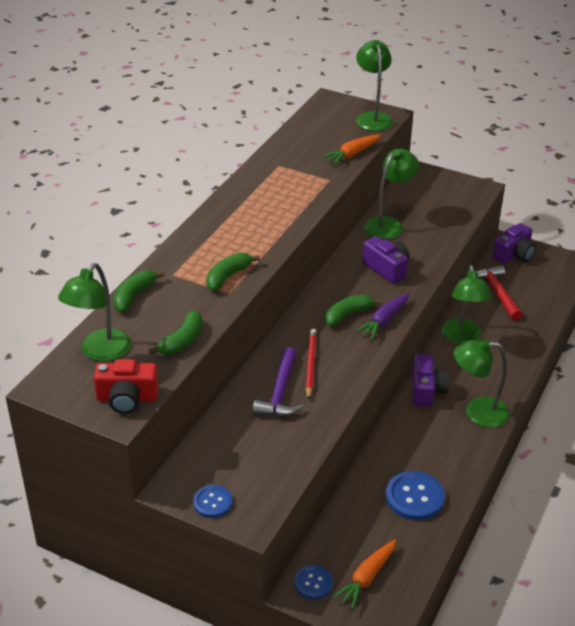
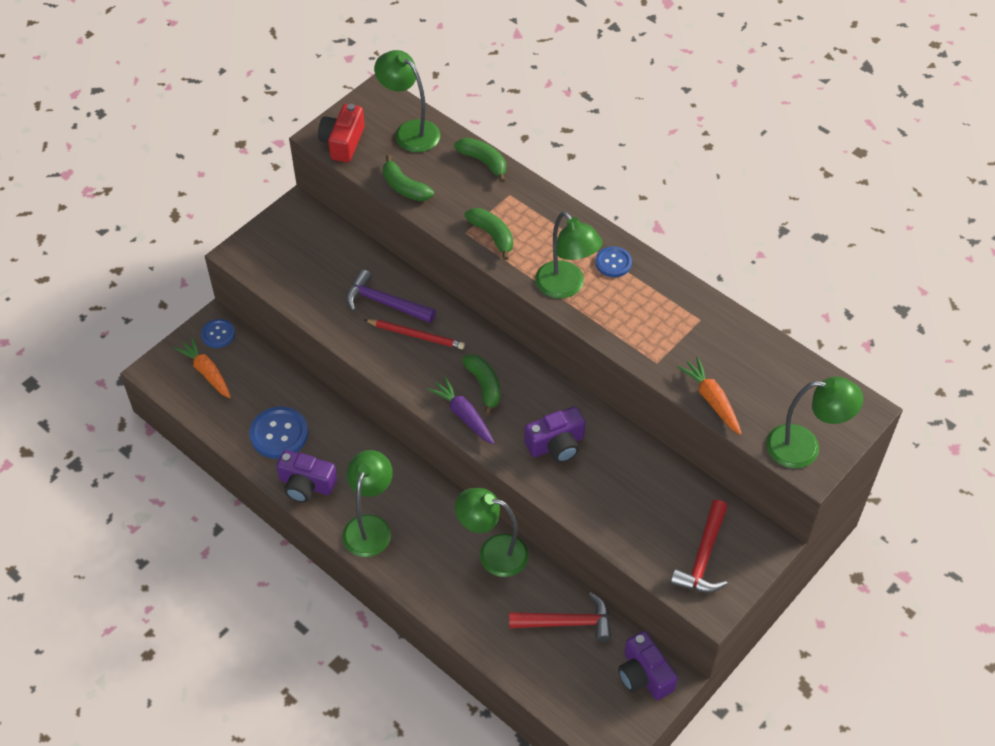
camera: 105 degrees right, 15 degrees up
blue button [193,485,232,518] -> blue button moved to [595,246,632,277]
green lamp [364,149,419,239] -> green lamp moved to [535,211,603,298]
purple camera [412,354,450,407] -> purple camera moved to [276,450,337,503]
none -> red hammer [670,500,728,593]

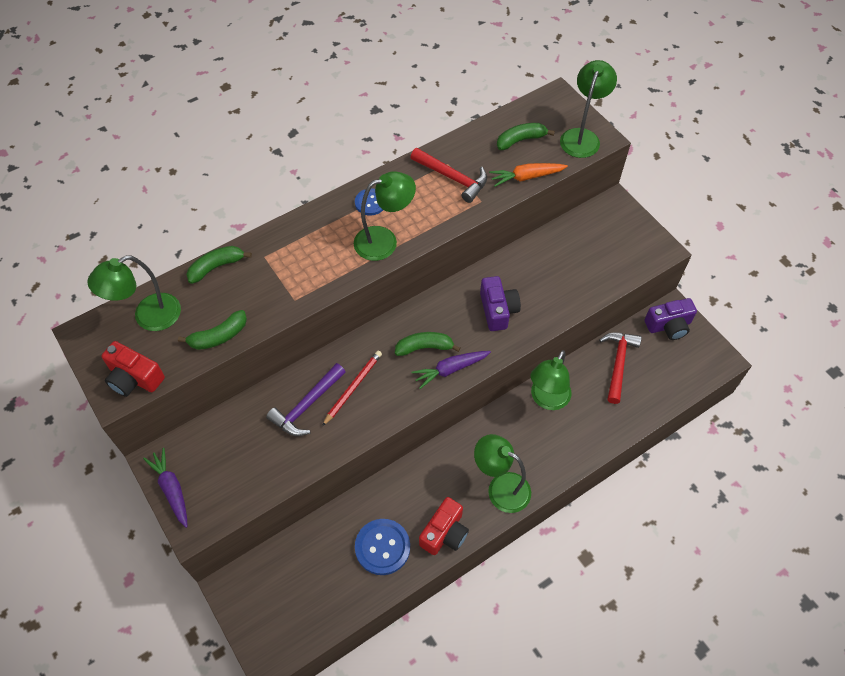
camera: 75 degrees left, 5 degrees up
orange carrot [174,337,231,398] -> none
blue button [201,319,235,348] -> none
purple camera [276,450,337,503] -> red camera [419,497,469,555]
green banana [464,208,513,260] -> green banana moved to [497,123,555,150]
red hammer [670,500,728,593] -> red hammer moved to [410,148,487,203]
none -> purple carrot [143,448,188,528]

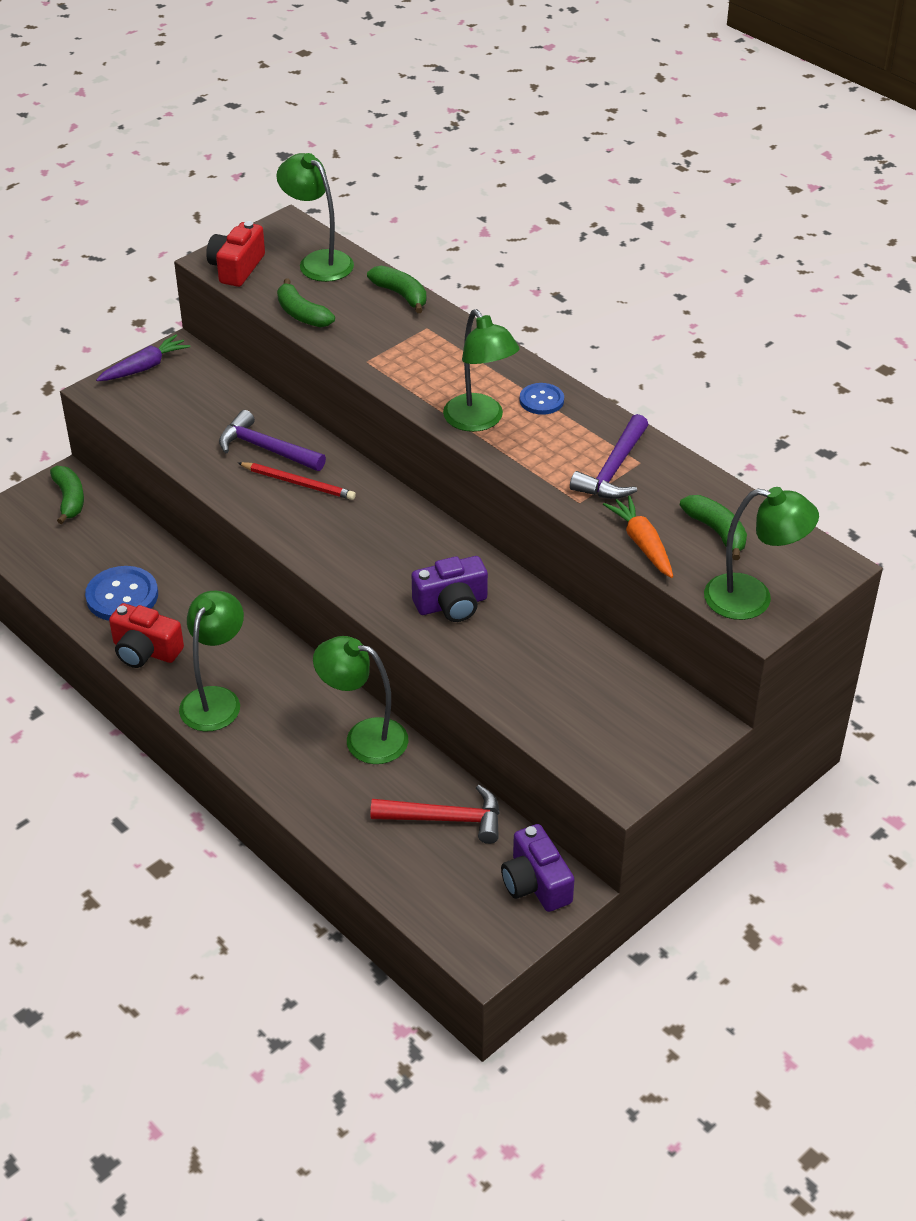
camera: 80 degrees right, 15 degrees down
green banana [395,332,460,356] -> green banana moved to [50,466,84,524]
red hammer [410,148,487,203] -> purple hammer [570,414,649,499]
purple carrot [411,351,491,389] -> none

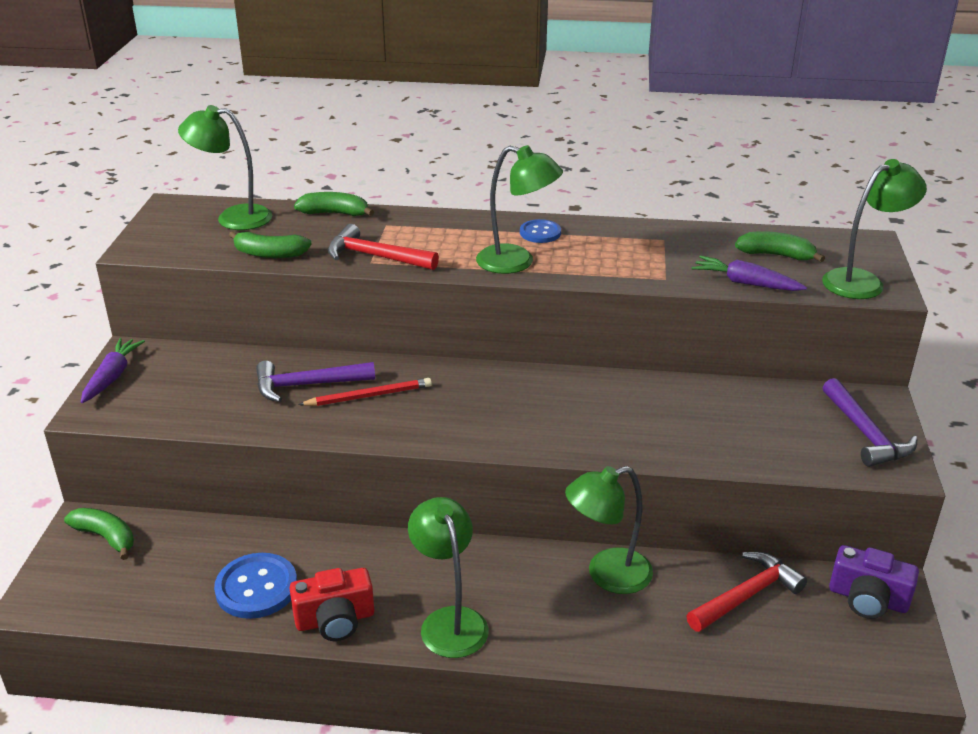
camera: 40 degrees left, 10 degrees down
red camera [206,221,265,287] -> none
purple camera [411,556,488,622] -> none
purple hammer [570,414,649,499] -> purple hammer moved to [823,378,918,467]
orange carrot [603,495,673,578] -> purple carrot [692,256,807,291]
none -> red hammer [328,224,439,270]

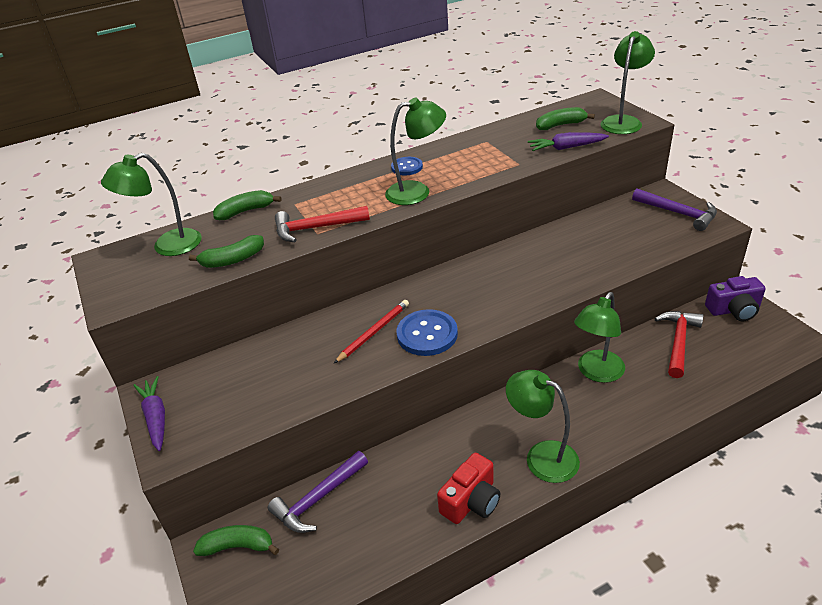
camera: 30 degrees left, 5 degrees up
blue button [214,553,297,619] -> blue button moved to [396,309,458,356]
purple hammer [256,361,375,402] -> purple hammer moved to [268,451,368,533]

